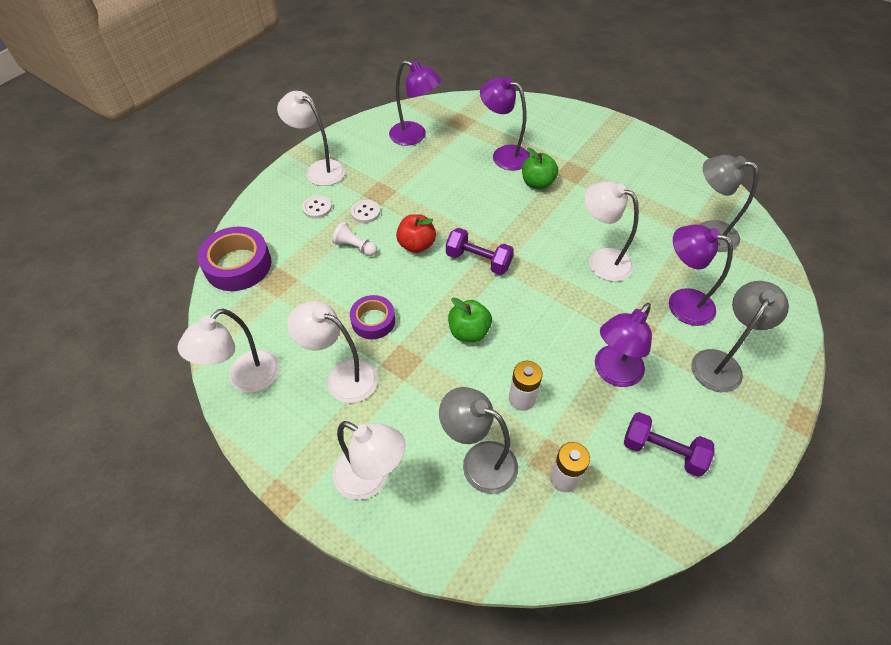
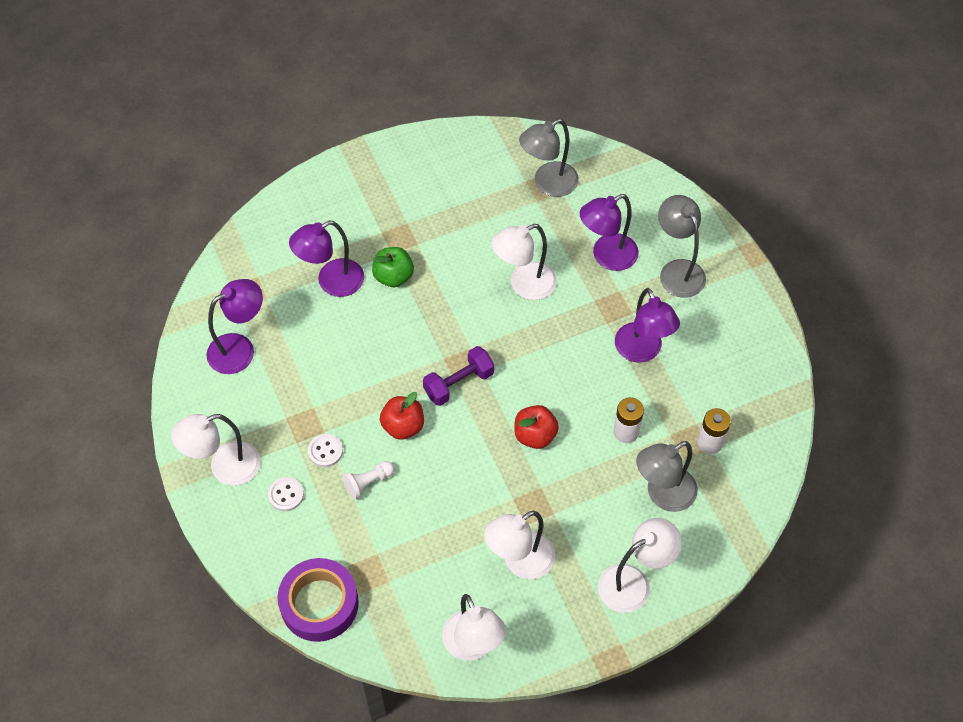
camera: 60 degrees left, 5 degrees up
purple tape [350,295,395,339] -> none
green apple [448,297,492,342] -> red apple [514,405,559,449]
purple dumbbell [624,412,715,477] -> none

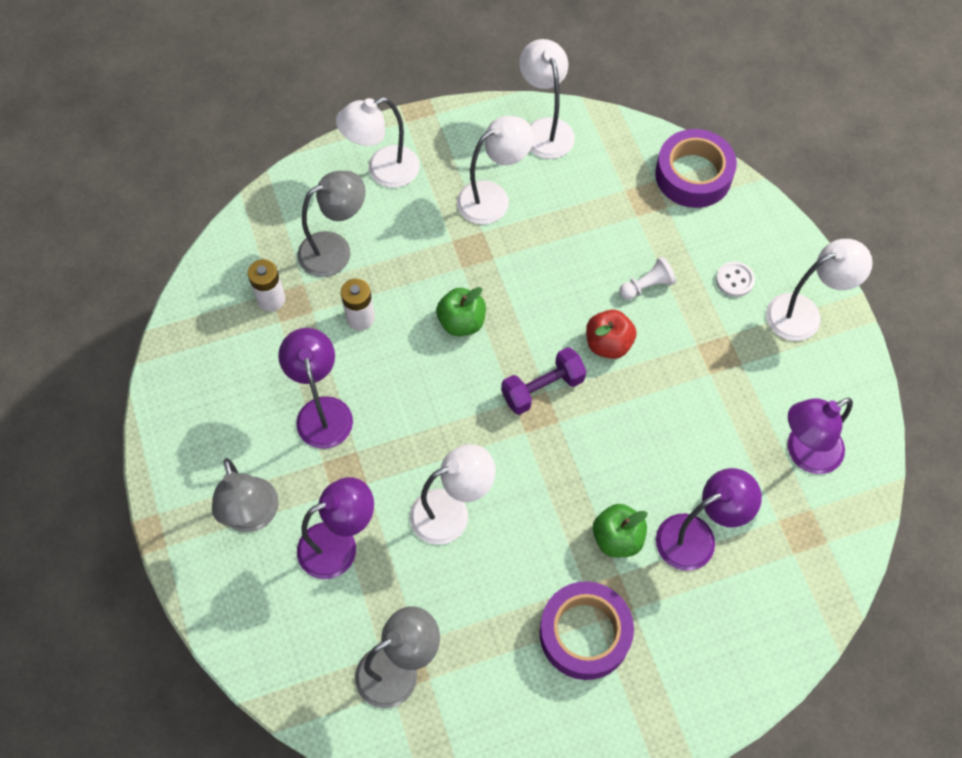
camera: 175 degrees left, 5 degrees up
white button [308,434,343,467] -> none
red apple [514,405,559,449] -> green apple [436,287,486,336]
none -> purple tape [539,581,634,680]

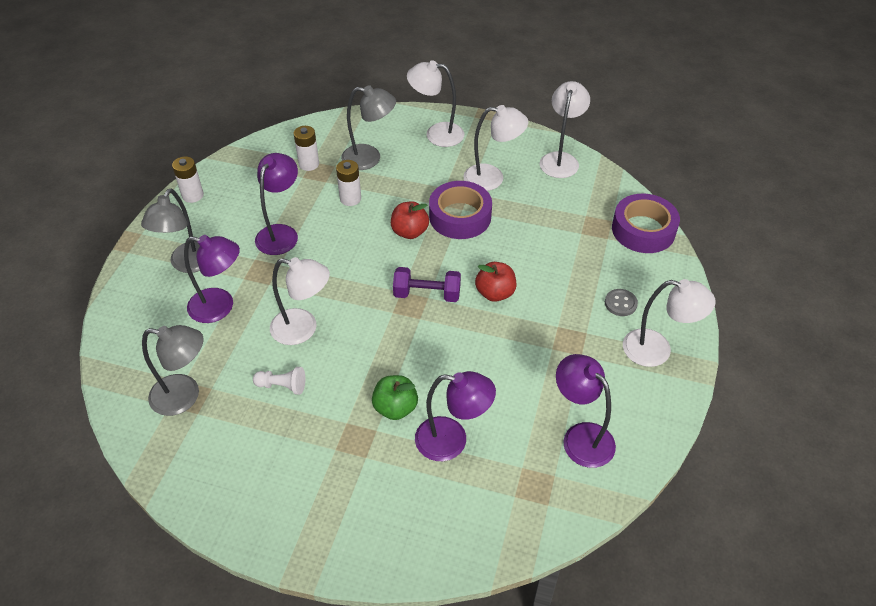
camera: 35 degrees right, 15 degrees down
green apple [436,287,486,336] -> red apple [391,201,429,239]
purple tape [539,581,634,680] -> purple tape moved to [429,181,492,239]
white pawn [619,257,676,300] -> white pawn moved to [253,367,305,395]
white button [716,261,755,297] -> grey button [605,289,638,316]
purple lamp [787,398,853,474] -> purple lamp turned 45 degrees clockwise [556,354,616,468]
none -> white battery [172,157,204,203]

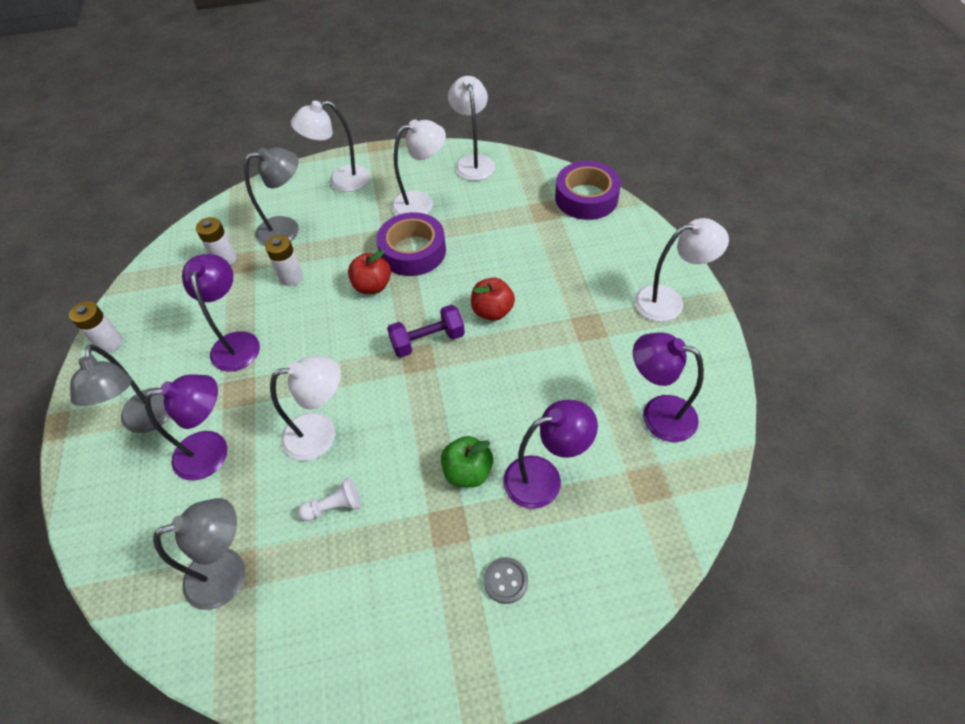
camera: 25 degrees left, 5 degrees up
grey button [605,289,638,316] -> grey button moved to [484,557,528,604]

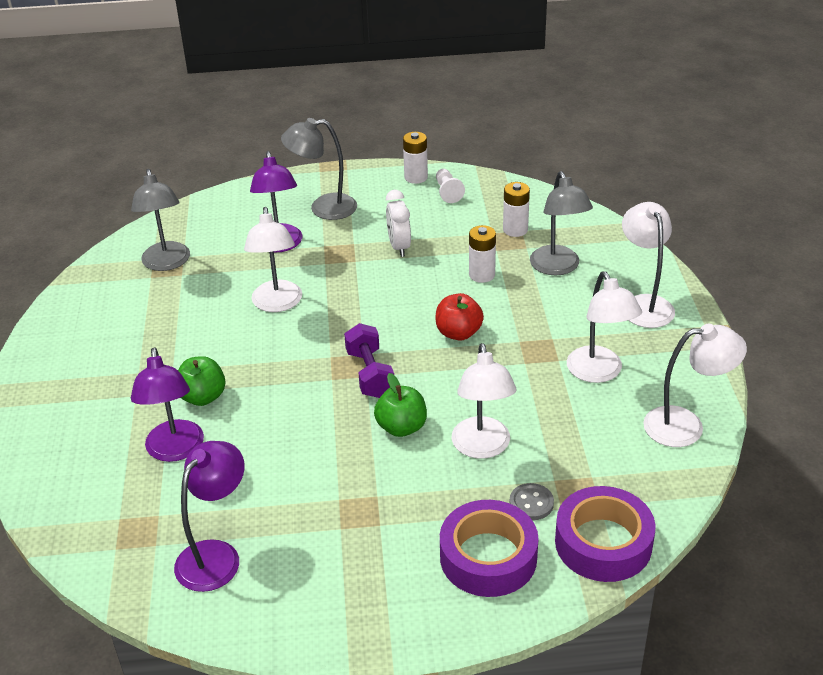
camera: 95 degrees right, 15 degrees down
purple lamp [182,254,260,372] -> white clock [386,190,411,257]
white pawn [298,477,361,521] -> white pawn moved to [436,169,465,203]
purple tape [377,212,446,276] -> purple tape moved to [440,500,539,597]
red apple [471,278,515,321] -> green apple [374,373,427,437]
grey button [484,557,528,604] -> grey button moved to [510,483,554,520]
white lamp [634,218,729,322] -> white lamp moved to [452,343,517,459]

